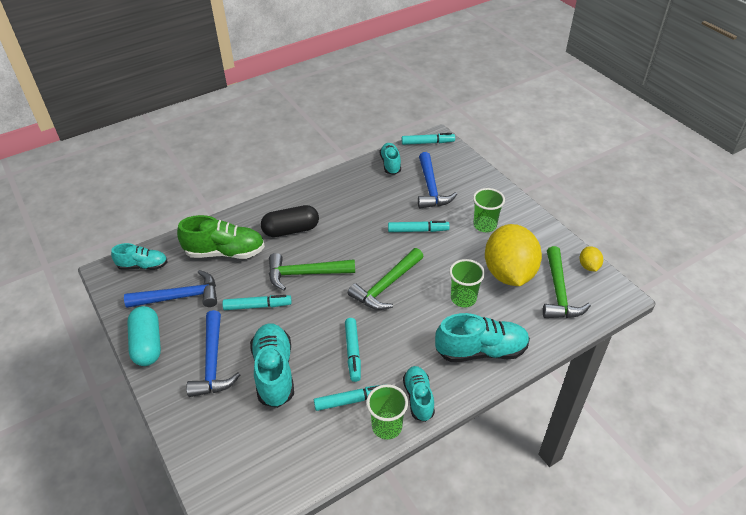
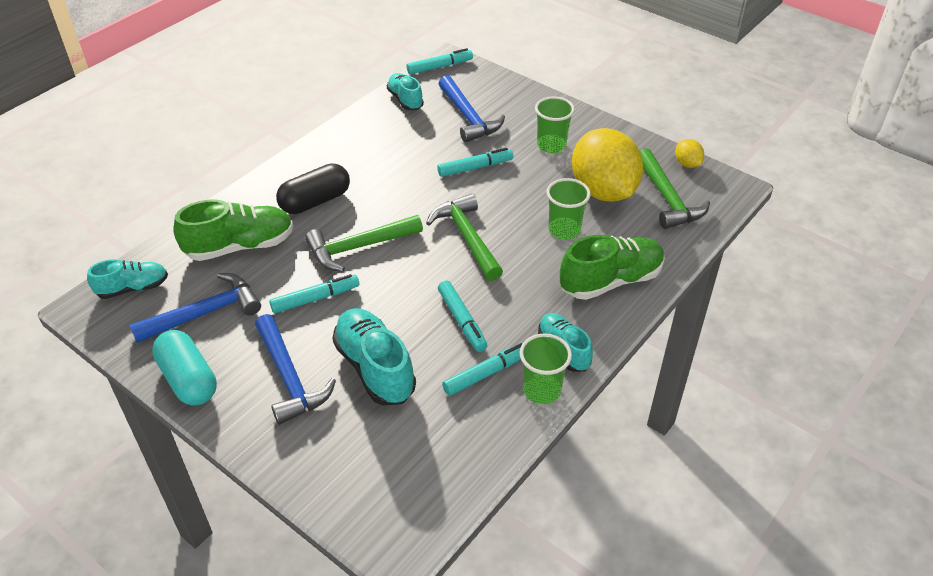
camera: 20 degrees left, 0 degrees up
green hammer [348,248,424,310] -> green hammer turned 135 degrees clockwise [426,193,503,281]
turquoise shoe [435,313,530,362] -> green shoe [560,235,665,300]

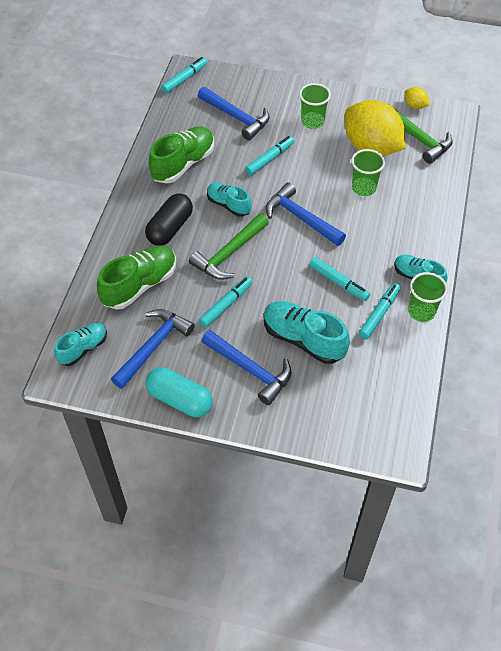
camera: 25 degrees left, 10 degrees up
turquoise shoe [387,73,424,110] -> turquoise shoe moved to [207,183,251,217]
green hammer [426,193,503,281] -> blue hammer [266,182,346,246]
green shoe [560,235,665,300] -> green shoe moved to [148,126,214,183]

